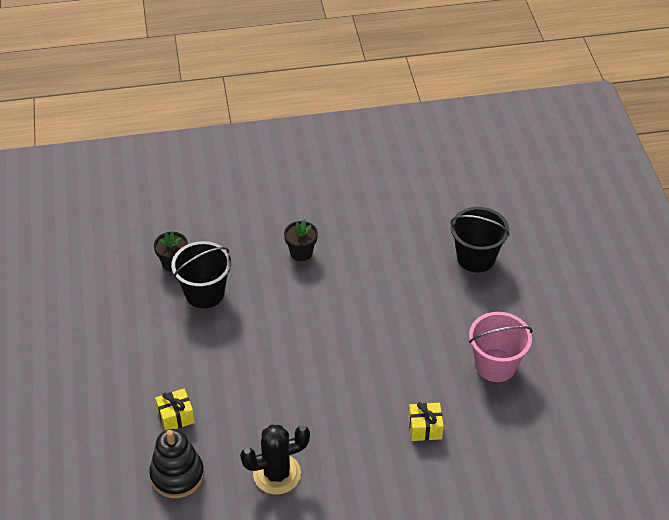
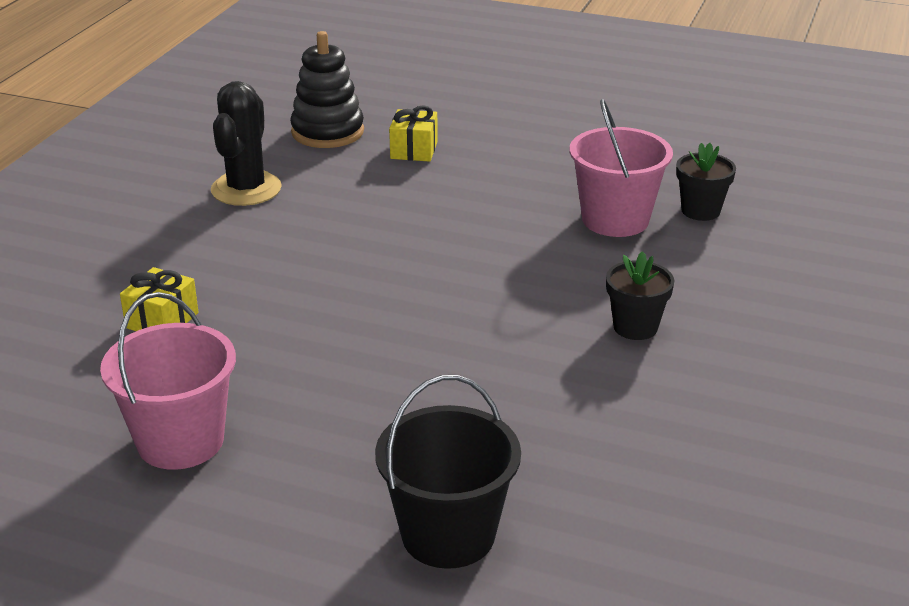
camera: 120 degrees right, 15 degrees down
black bucket [171,241,231,309] -> pink bucket [569,99,673,237]

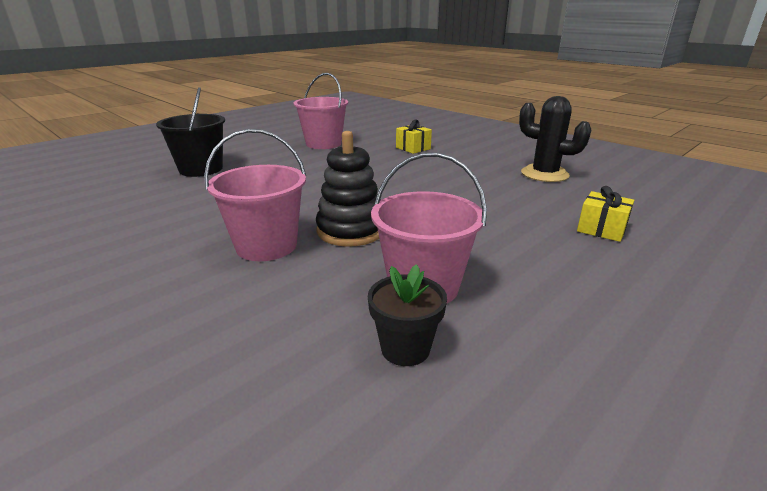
camera: 115 degrees right, 5 degrees down
black stacking toy [290,31,364,148] -> black stacking toy moved to [316,131,381,247]
black flower pot [606,251,675,340] -> pink bucket [204,129,306,261]

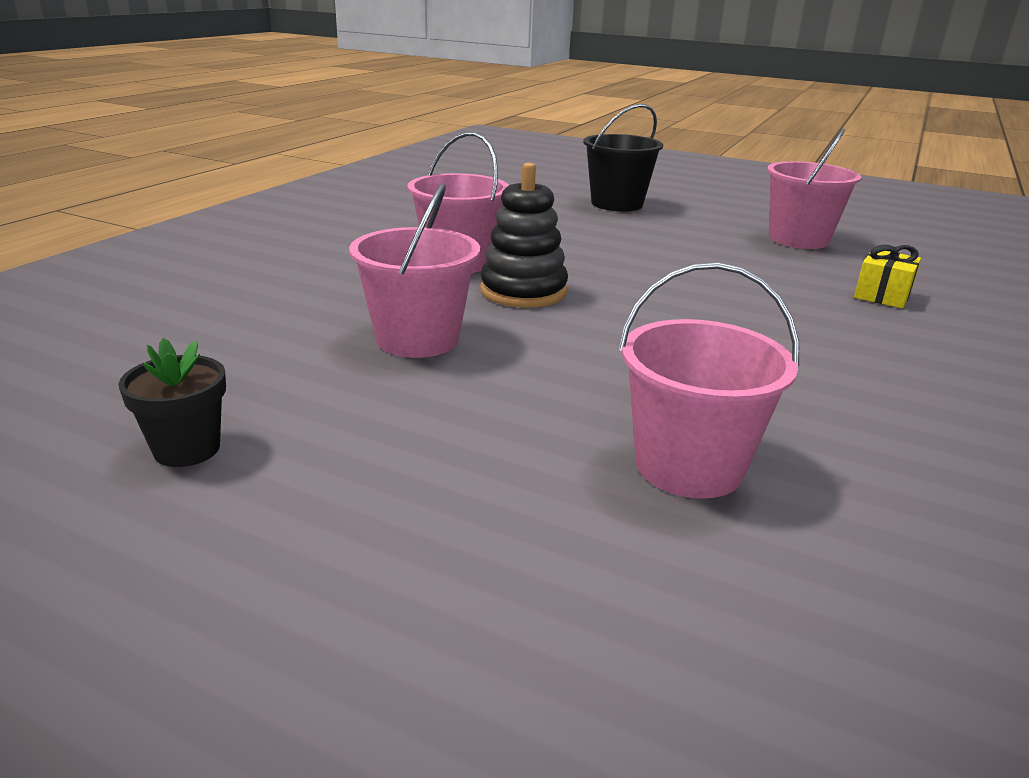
camera: 70 degrees right, 0 degrees up
black flower pot [368,264,447,366] -> black flower pot moved to [118,338,226,467]
black cactus [519,96,591,182] -> none
yellow gift [577,186,634,242] -> pink bucket [618,262,799,499]

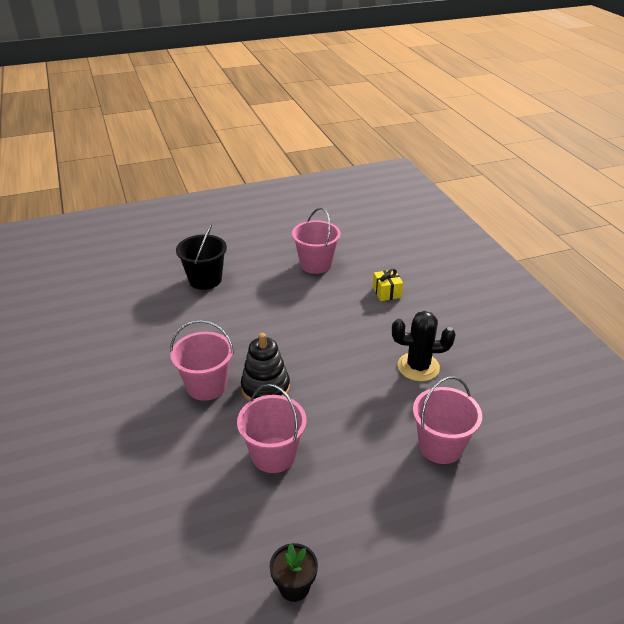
camera: 45 degrees left, 10 degrees up
none -> black cactus [392,311,456,381]

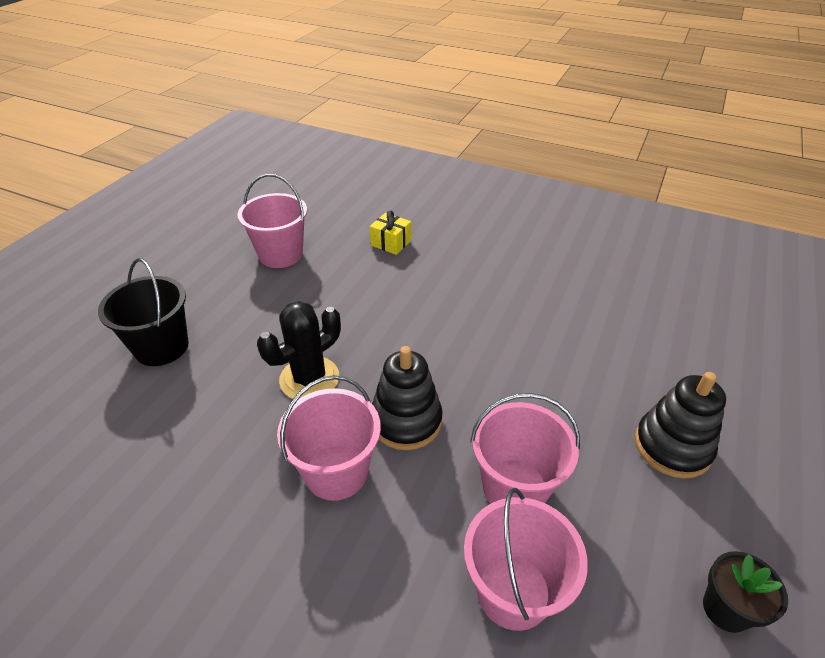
camera: 45 degrees left, 5 degrees up
black cactus [392,311,456,381] -> black cactus moved to [257,301,341,399]
pink bucket [413,376,482,464] -> pink bucket moved to [464,488,588,631]
none -> black stacking toy [635,372,726,479]

